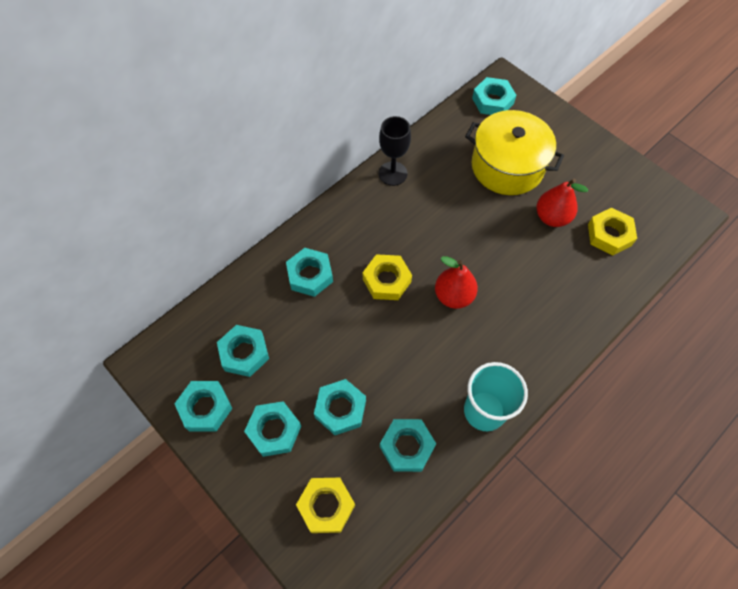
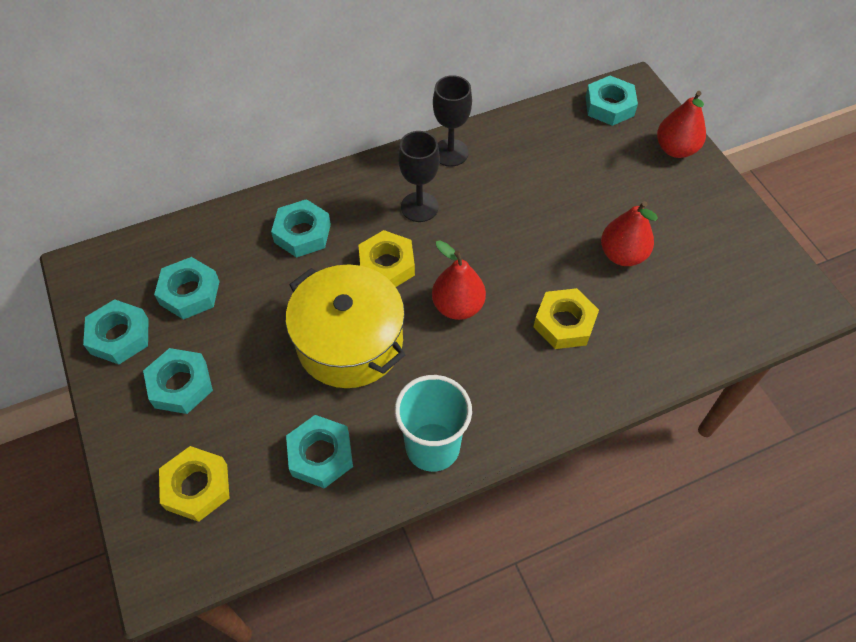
camera: 20 degrees right, 5 degrees down
turquoise nut [314,379,366,435] -> none
yellow pot [465,110,564,195] -> yellow pot moved to [286,264,405,388]
yellow nut [588,208,637,255] -> yellow nut moved to [534,288,599,349]
none -> black goblet [398,131,440,222]
none -> red pear [657,91,706,158]

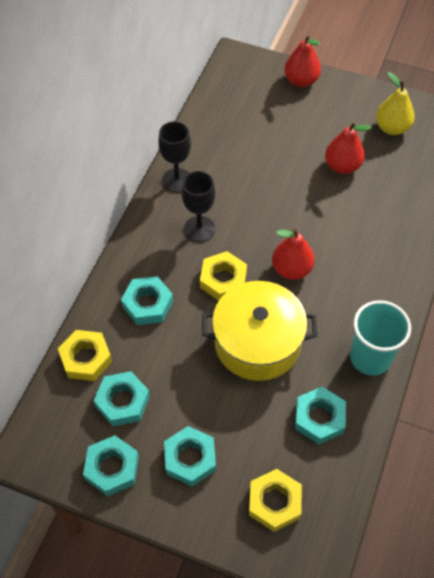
camera: 45 degrees left, 0 degrees up
yellow nut [534,288,599,349] -> yellow nut moved to [58,330,112,381]
turquoise nut [585,76,638,126] -> none
none -> yellow pear [376,72,415,135]

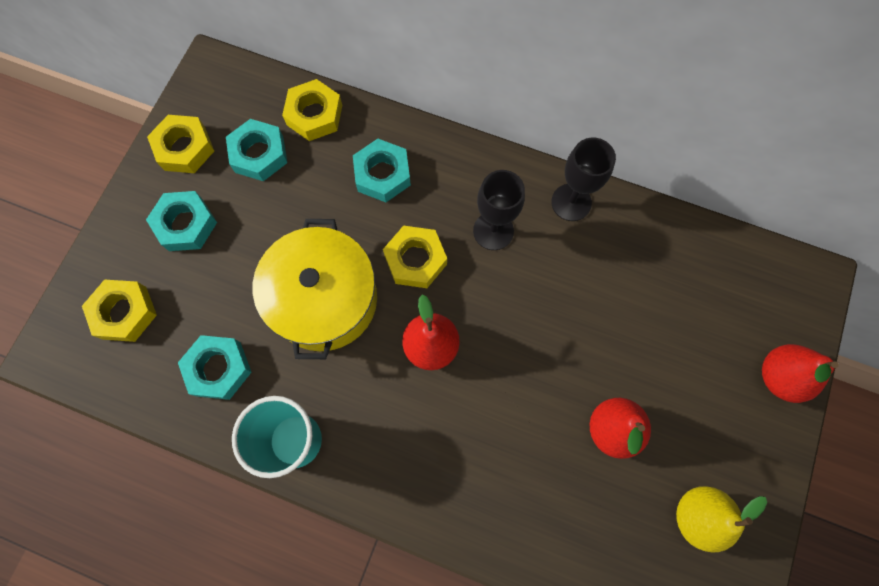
camera: 90 degrees right, 15 degrees up
turquoise nut [83,435,139,496] -> yellow nut [147,115,214,173]

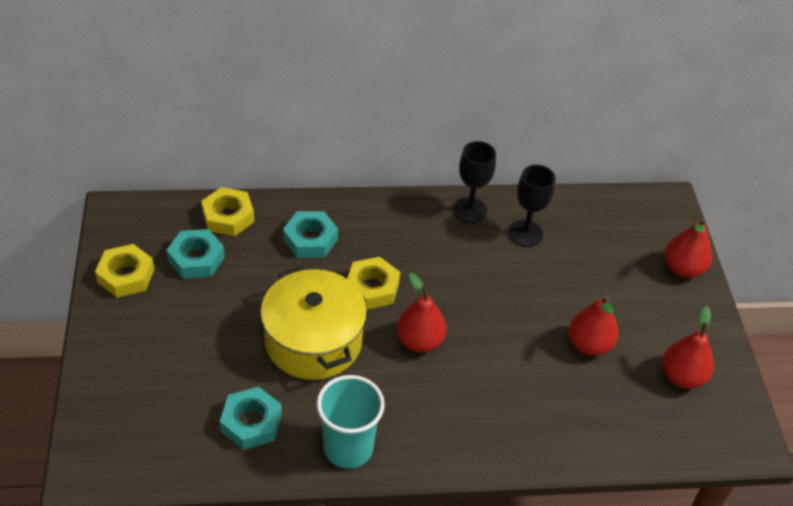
camera: 30 degrees left, 25 degrees down
yellow nut [82,279,157,342] -> none
turquoise nut [146,191,217,251] -> none
black goblet [473,170,525,250] -> black goblet moved to [508,165,555,247]
yellow pear [676,486,767,553] -> red pear [662,306,714,389]

